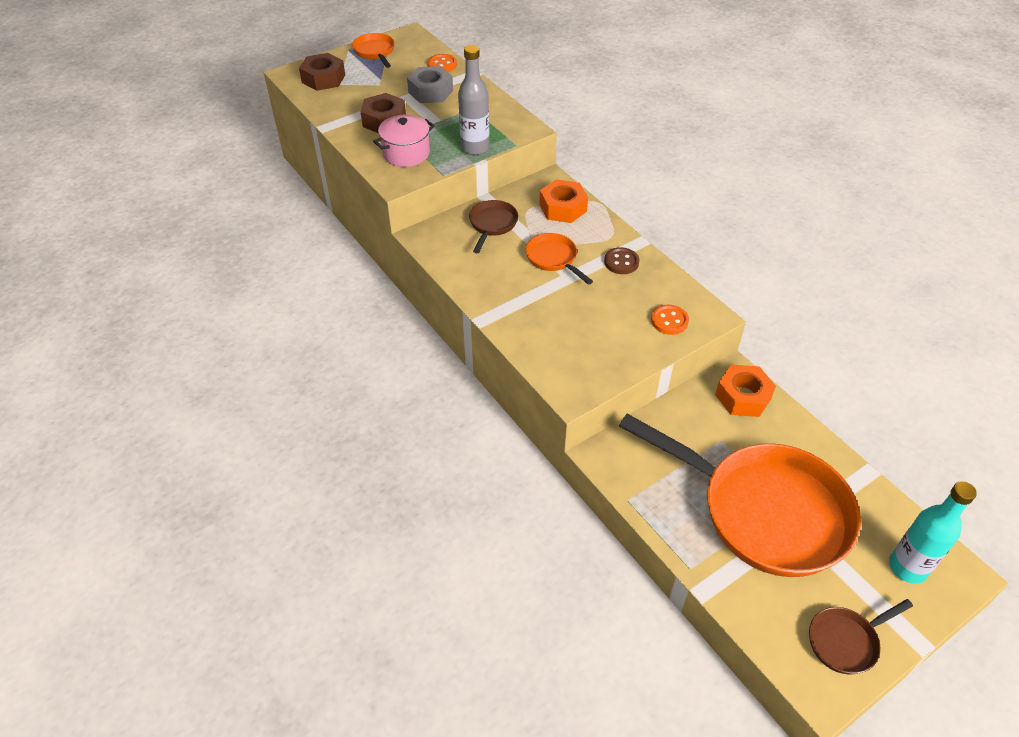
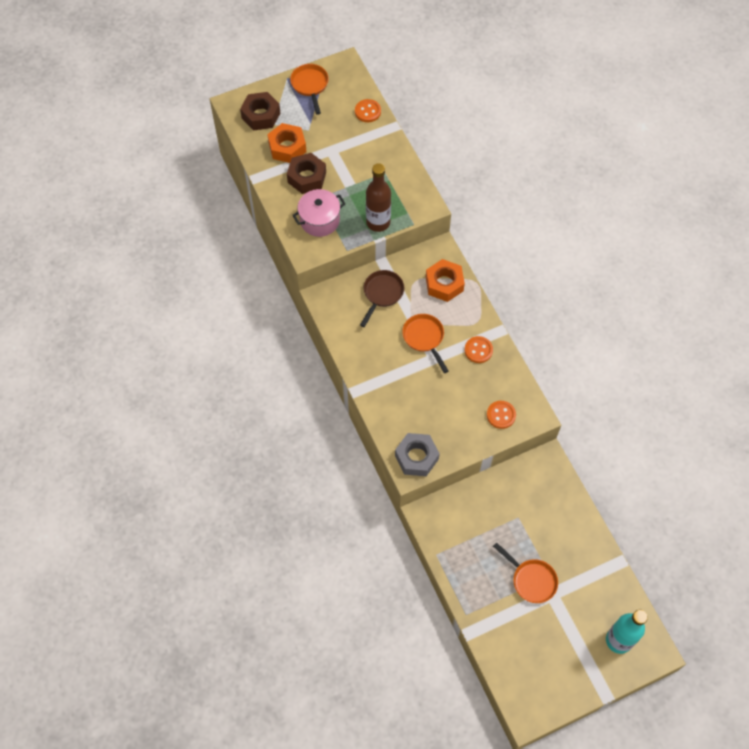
camera: 10 degrees right, 15 degrees up
grey nut [407,66,453,103] -> grey nut moved to [395,433,440,476]
grey bottle [458,45,489,155] -> brown bottle [366,163,391,232]
brown button [604,247,639,274] -> orange button [464,336,493,363]
orange pan [619,414,861,577] -> orange pan [493,542,558,603], size x0.42
orange nut [715,364,776,417] -> orange nut moved to [267,123,306,163]
brown pan [809,599,913,674] -> none

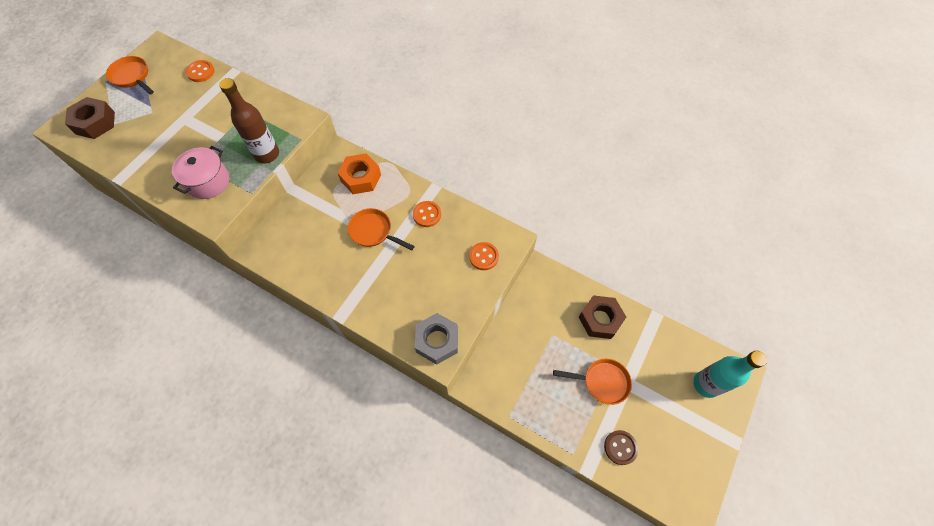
camera: 35 degrees left, 0 degrees up
orange nut [267,123,306,163] -> none
brown nut [287,153,326,194] -> brown nut moved to [579,295,626,339]
brown pan [360,270,404,327] -> none
none -> brown button [604,430,638,465]

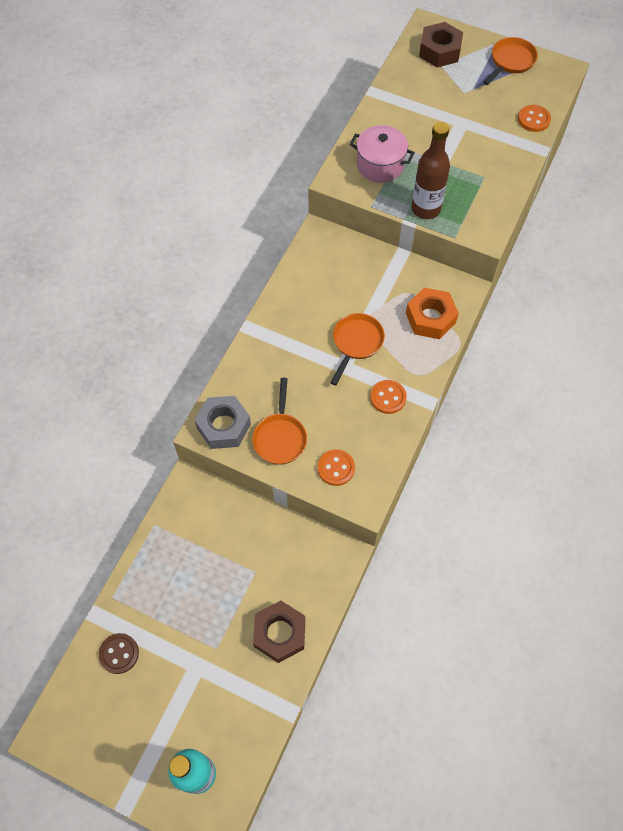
camera: 85 degrees right, 0 degrees up
orange pan [553,359,632,405] -> orange pan moved to [252,378,307,465]

